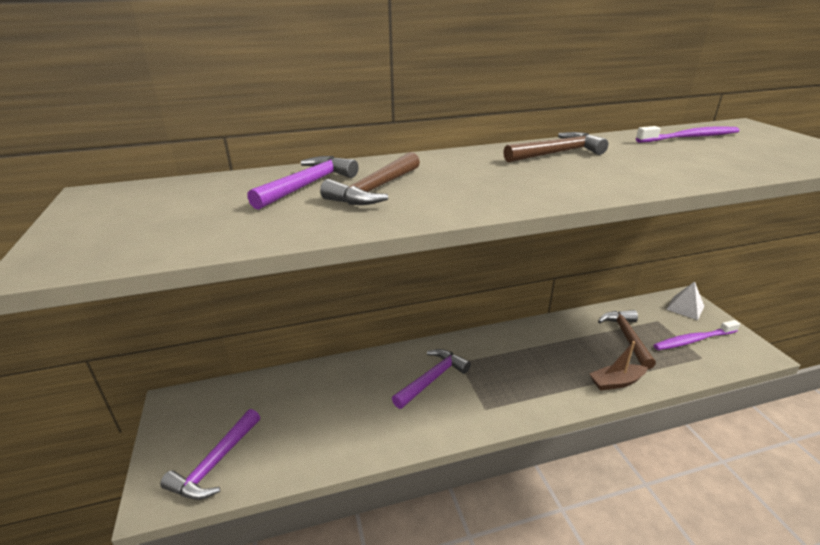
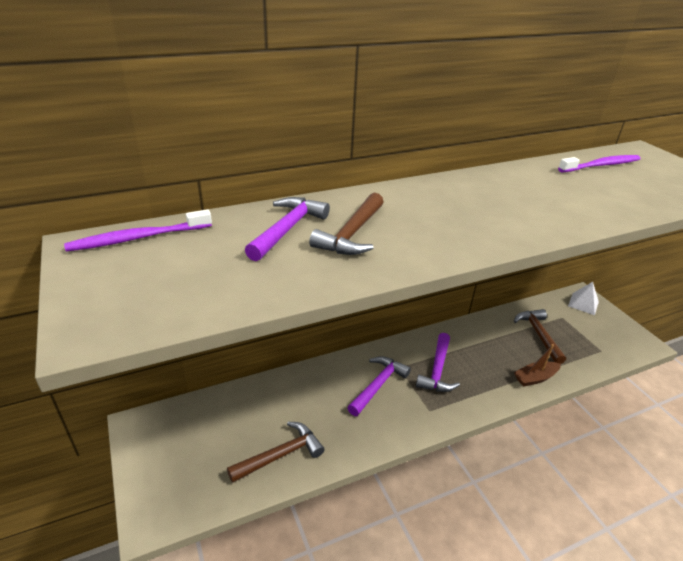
camera: 10 degrees left, 5 degrees up
purple hammer [160,409,260,500] -> purple hammer moved to [416,333,460,392]
brown hammer [503,132,608,162] -> brown hammer moved to [227,422,325,483]
purple toothbrush [653,320,740,350] -> purple toothbrush moved to [64,209,212,252]

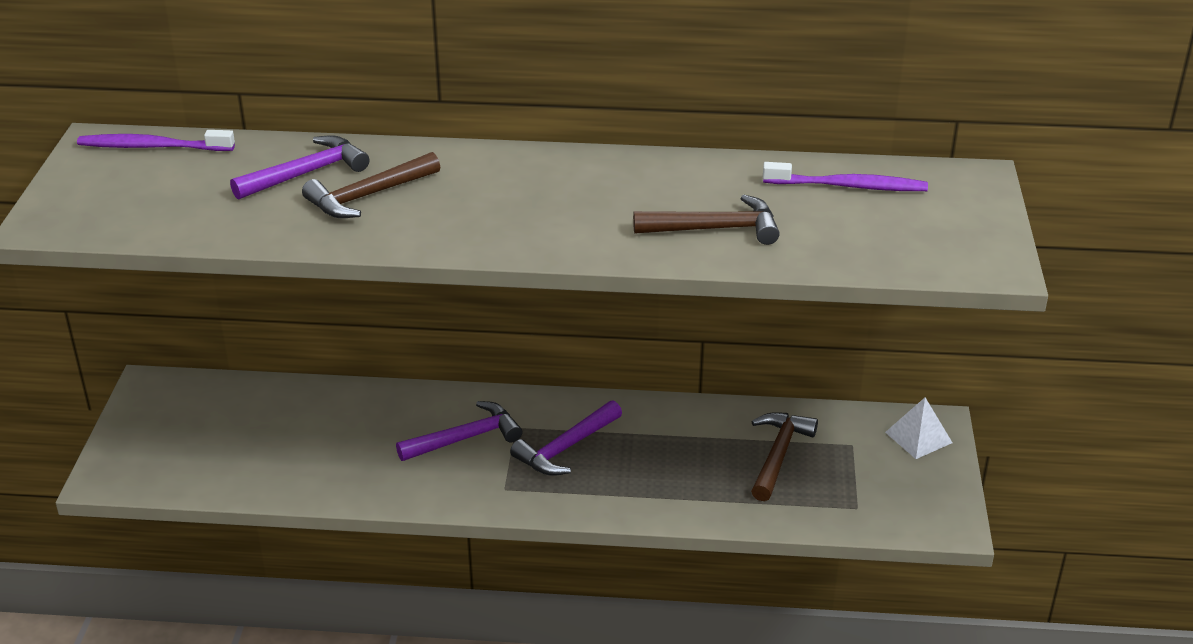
camera: 30 degrees right, 0 degrees up
brown hammer [227,422,325,483] -> brown hammer moved to [633,194,780,245]
brown boat [514,344,561,387] -> none

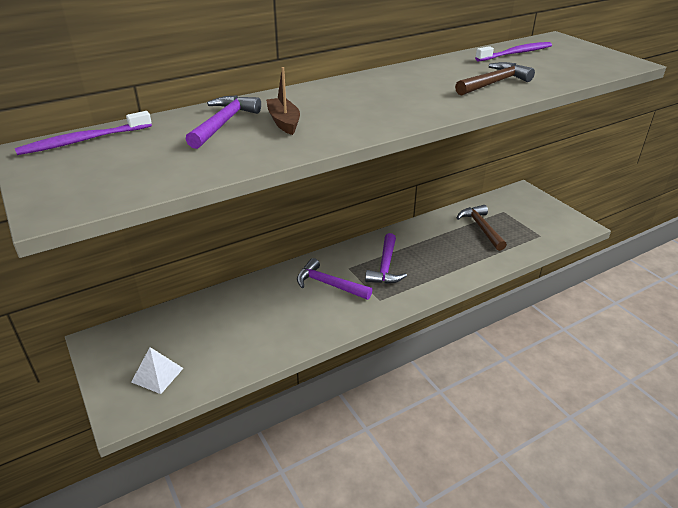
camera: 35 degrees left, 0 degrees up
brown hammer [302,152,440,218] -> brown boat [266,67,300,135]
purple hammer [396,401,522,461] -> purple hammer turned 90 degrees counterclockwise [297,258,372,300]
white pyramid [885,398,952,459] -> white pyramid moved to [131,347,184,394]

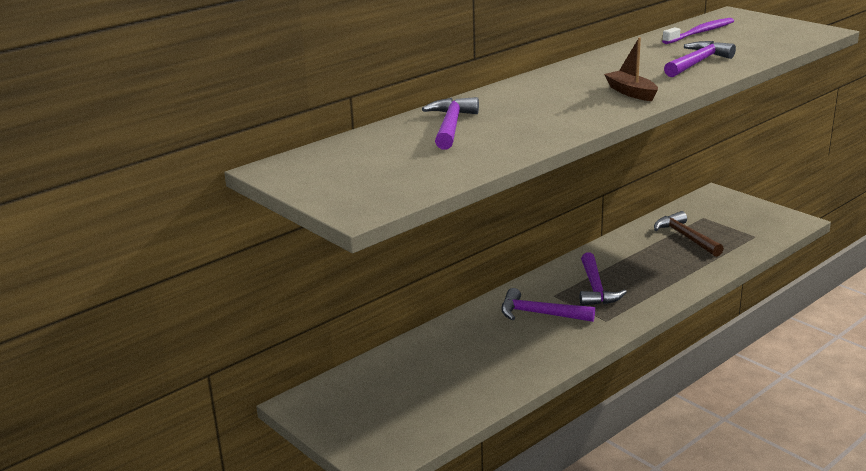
camera: 10 degrees left, 10 degrees down
purple toothbrush [15,111,152,155] -> none
white pyramid [131,347,184,394] -> none
brown boat [266,67,300,135] -> brown boat moved to [604,37,658,101]
brown hammer [455,62,535,96] -> purple hammer [664,41,736,77]

